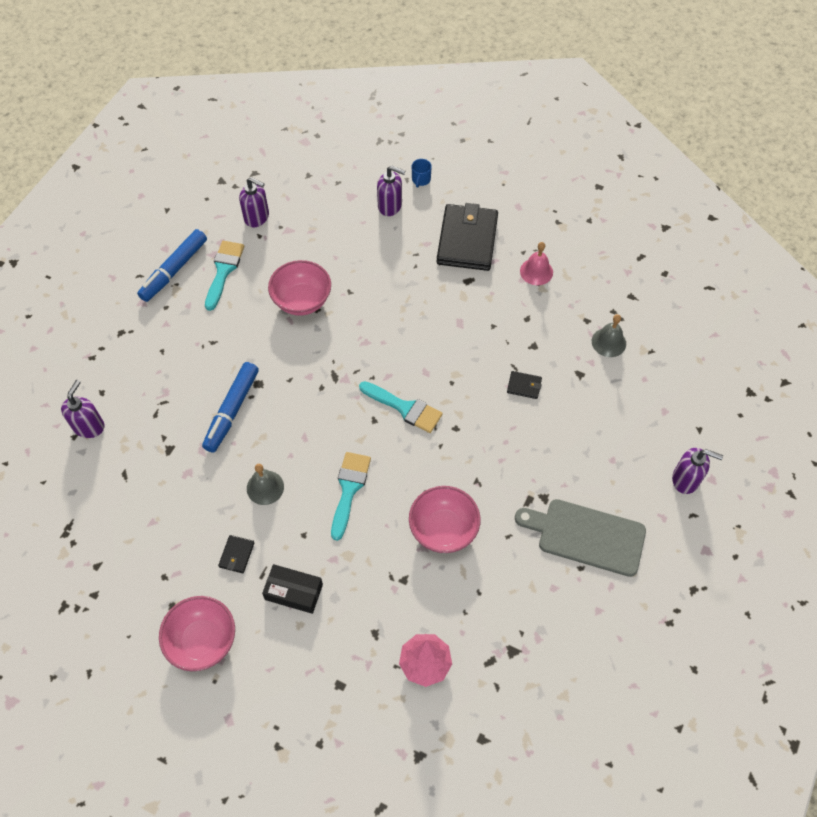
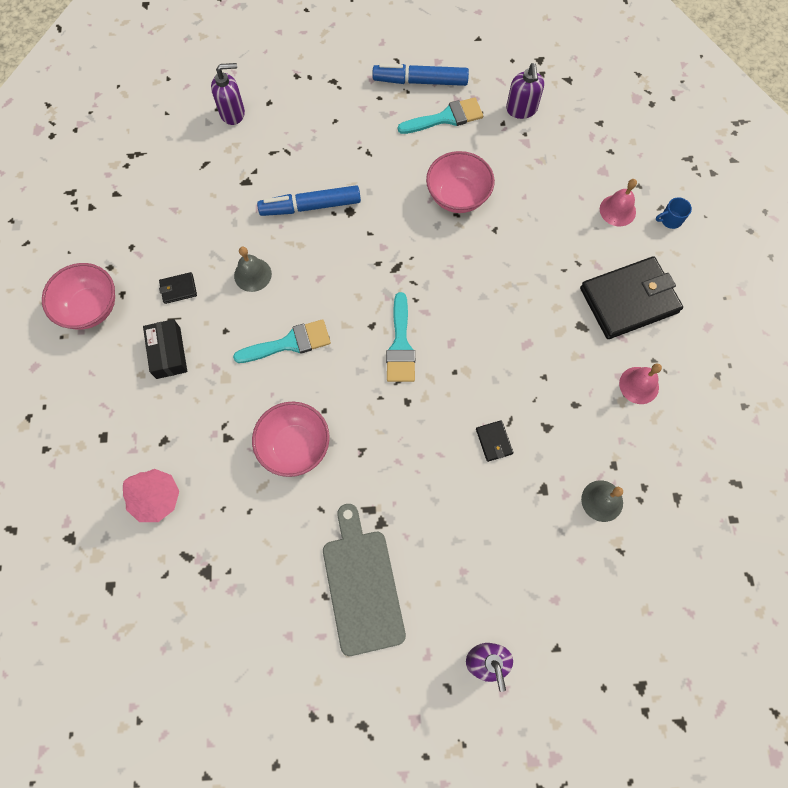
camera: 60 degrees right, 10 degrees up
purple soap dispenser [377,165,405,216] -> pink bell [600,179,637,226]

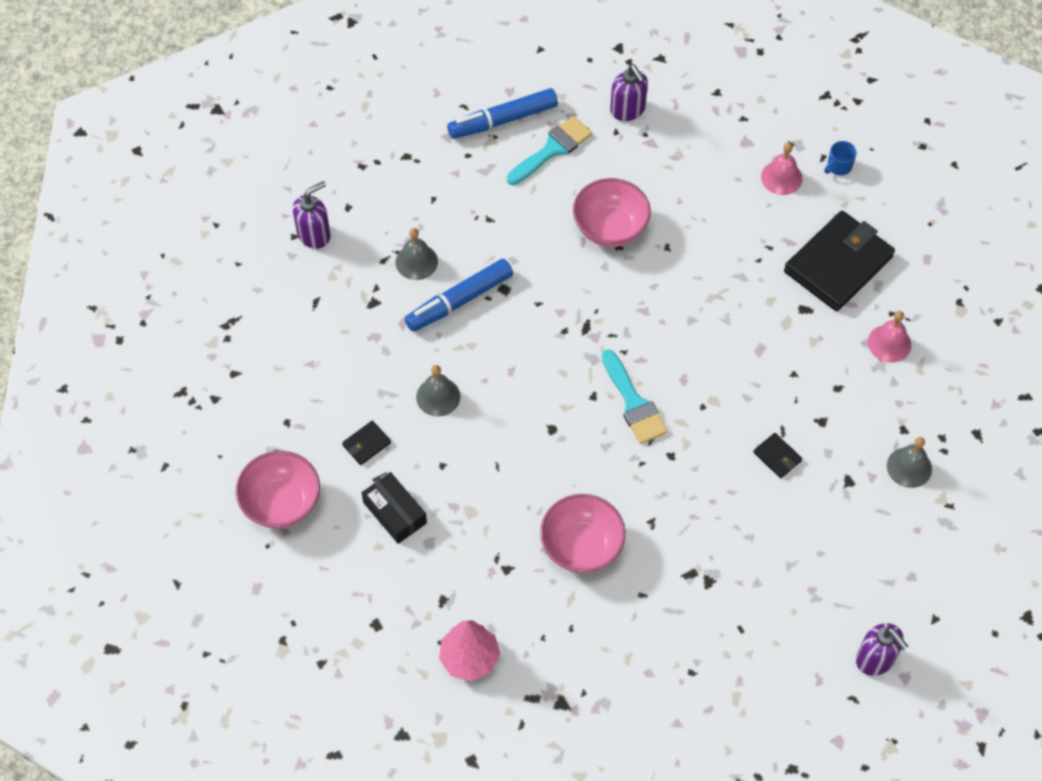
camera: 25 degrees left, 10 degrees down
turquoise brush [233,319,331,363] -> none
grey cutting board [323,504,406,656] -> none
none -> grey bell [396,228,438,280]

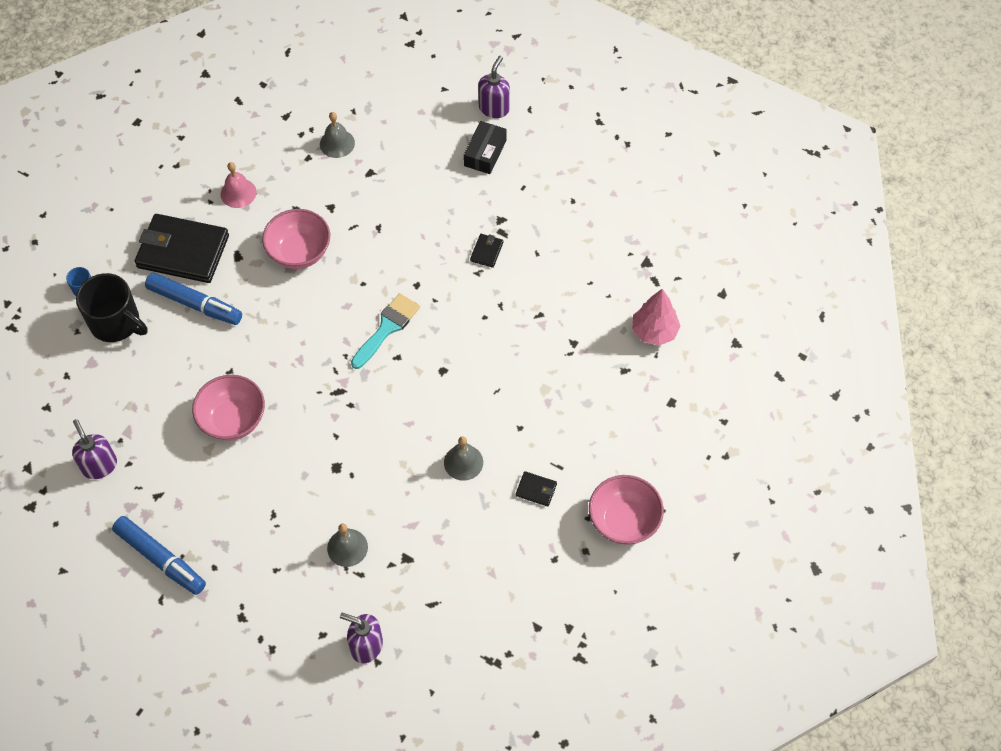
camera: 120 degrees left, 0 degrees up
black box [362,472,427,544] -> black box moved to [464,121,507,174]
blue marker [405,259,513,332] -> blue marker moved to [145,273,242,325]
turquoise brush [507,116,592,185] -> none
pink bowl [540,494,626,573] -> pink bowl moved to [262,209,330,269]
purple soap dispenser [610,65,648,121] -> purple soap dispenser turned 60 degrees counterclockwise [72,419,117,479]
black wallet [753,433,802,478] -> black wallet moved to [470,234,503,268]
pink bell [761,142,802,195] -> black mug [76,273,147,342]

